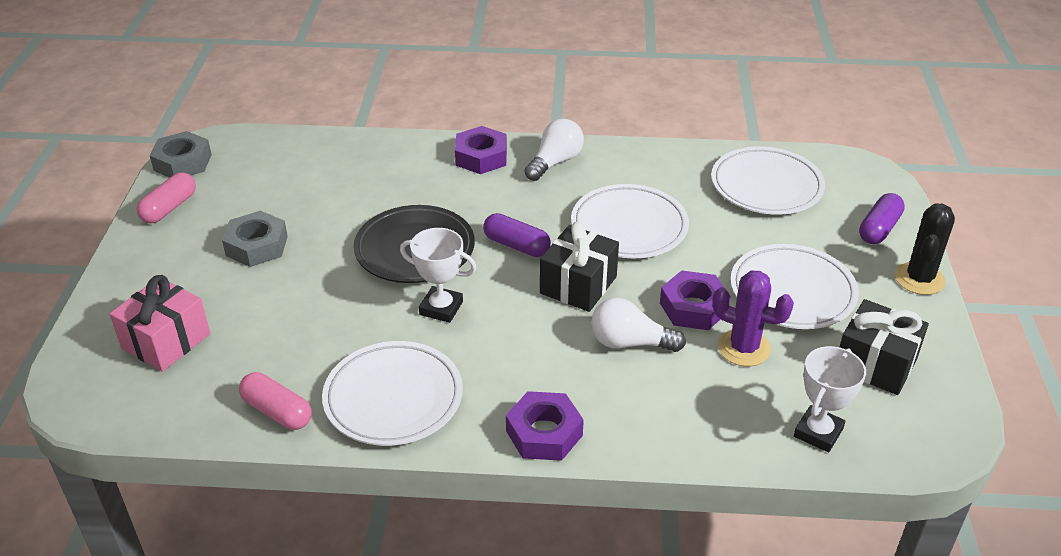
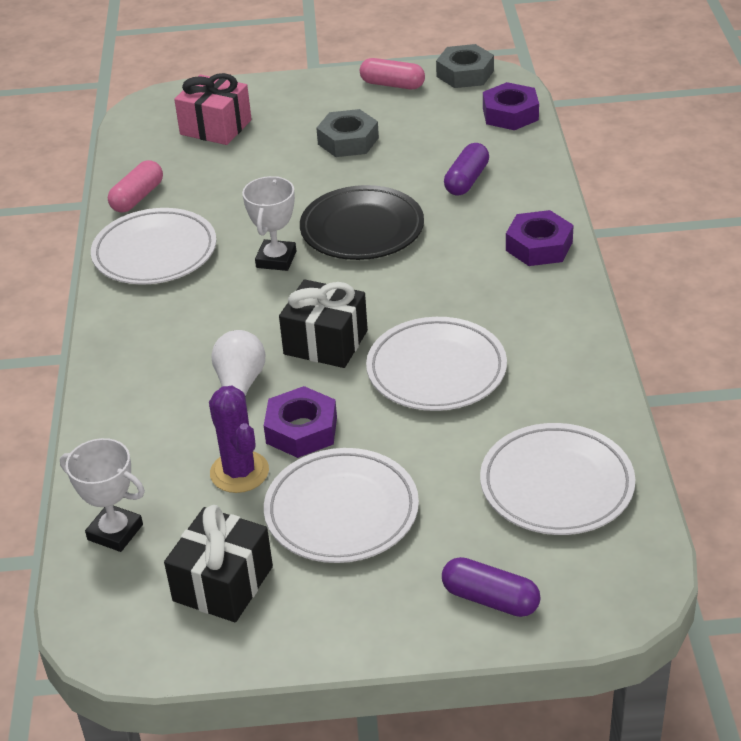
camera: 85 degrees right, 0 degrees up
purple capsule [483,213,551,257] -> purple capsule moved to [444,143,489,196]
purple nut [506,391,584,461] -> purple nut moved to [483,82,539,130]
white light bulb [524,119,584,181] -> none
purple cactus [712,271,794,366] -> purple cactus turned 45 degrees counterclockwise [209,386,269,493]
black cactus [895,203,955,295] -> none

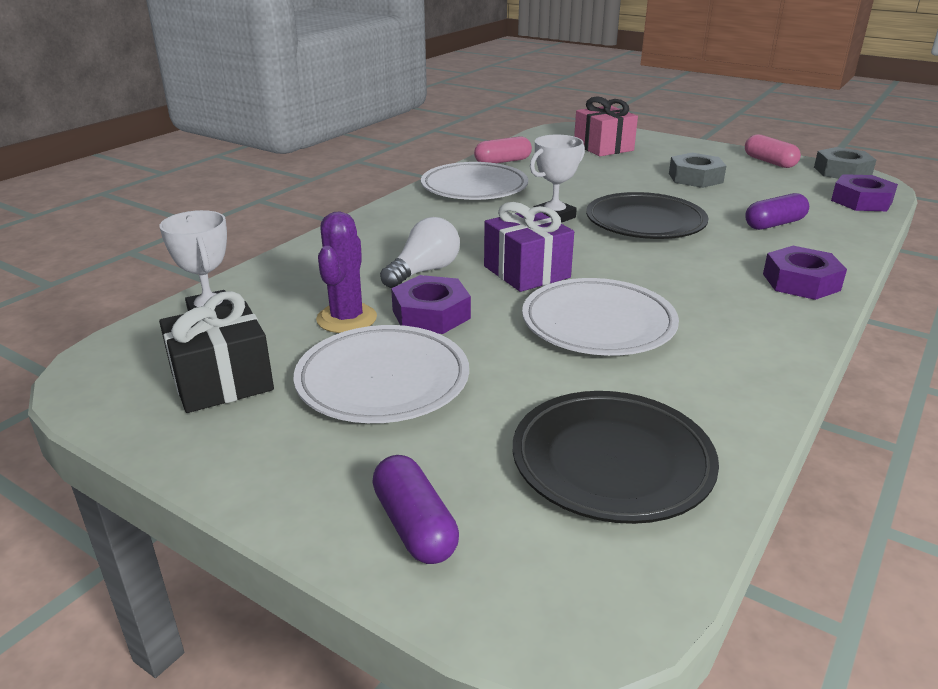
camera: 35 degrees right, 10 degrees down
black gift [279,279,368,368] -> purple gift [484,202,574,292]
white plate [480,423,635,535] -> black plate [513,391,719,524]

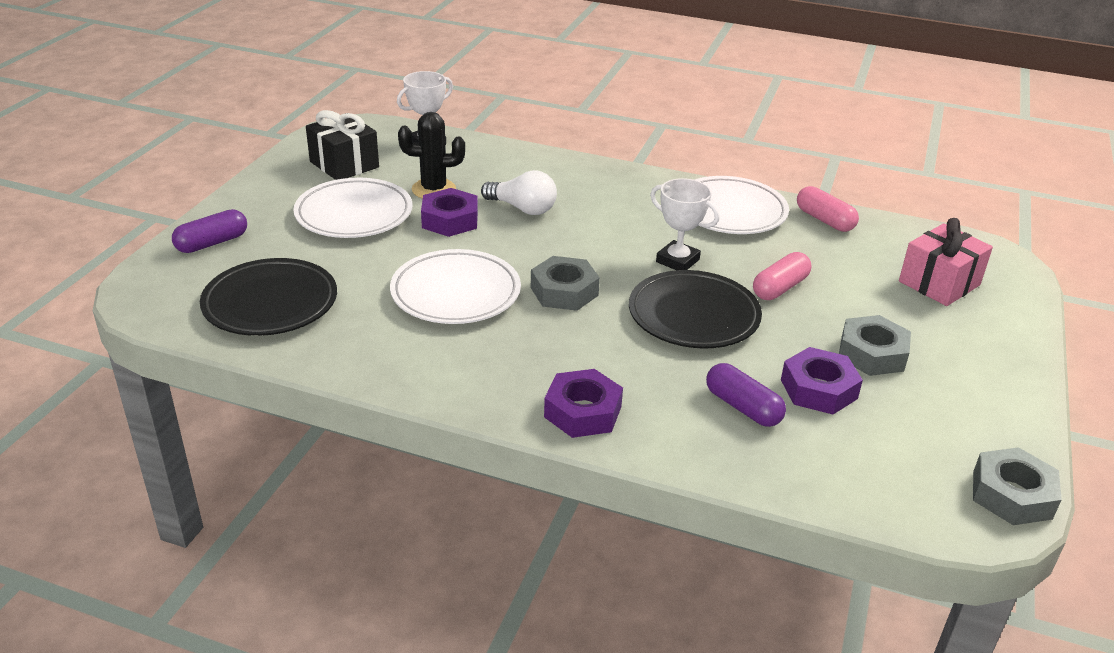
camera: 75 degrees right, 5 degrees up
purple cactus [316,211,377,333] -> black cactus [398,112,465,199]
purple gift [484,202,574,292] -> none
pink capsule [745,134,801,168] -> pink capsule moved to [753,252,811,300]
purple nut [831,174,898,211] -> purple nut moved to [781,347,863,414]
none -> grey nut [531,256,600,311]

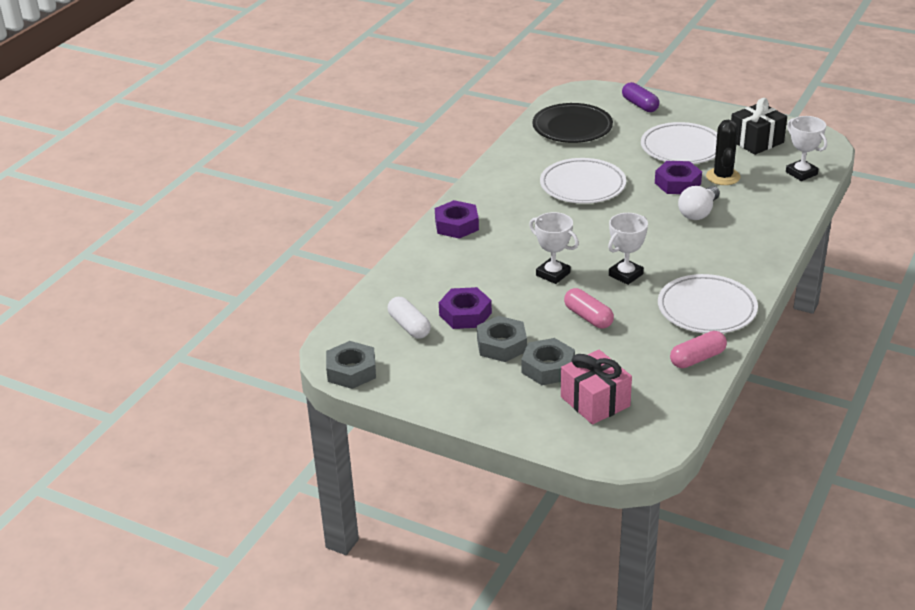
camera: 100 degrees right, 0 degrees up
grey nut [531,256,600,311] -> grey nut moved to [521,338,575,385]
black plate [629,270,762,349] -> white trophy [529,212,579,284]
purple capsule [706,363,786,427] -> none
none -> white capsule [388,297,431,339]

